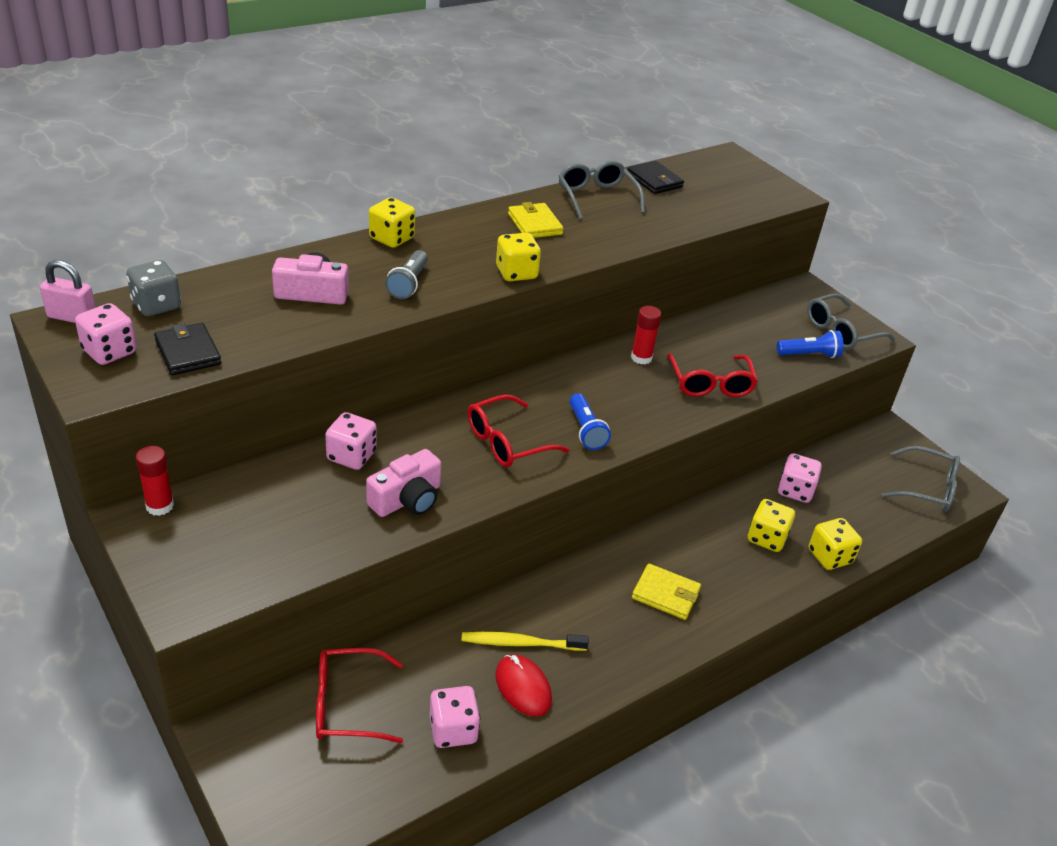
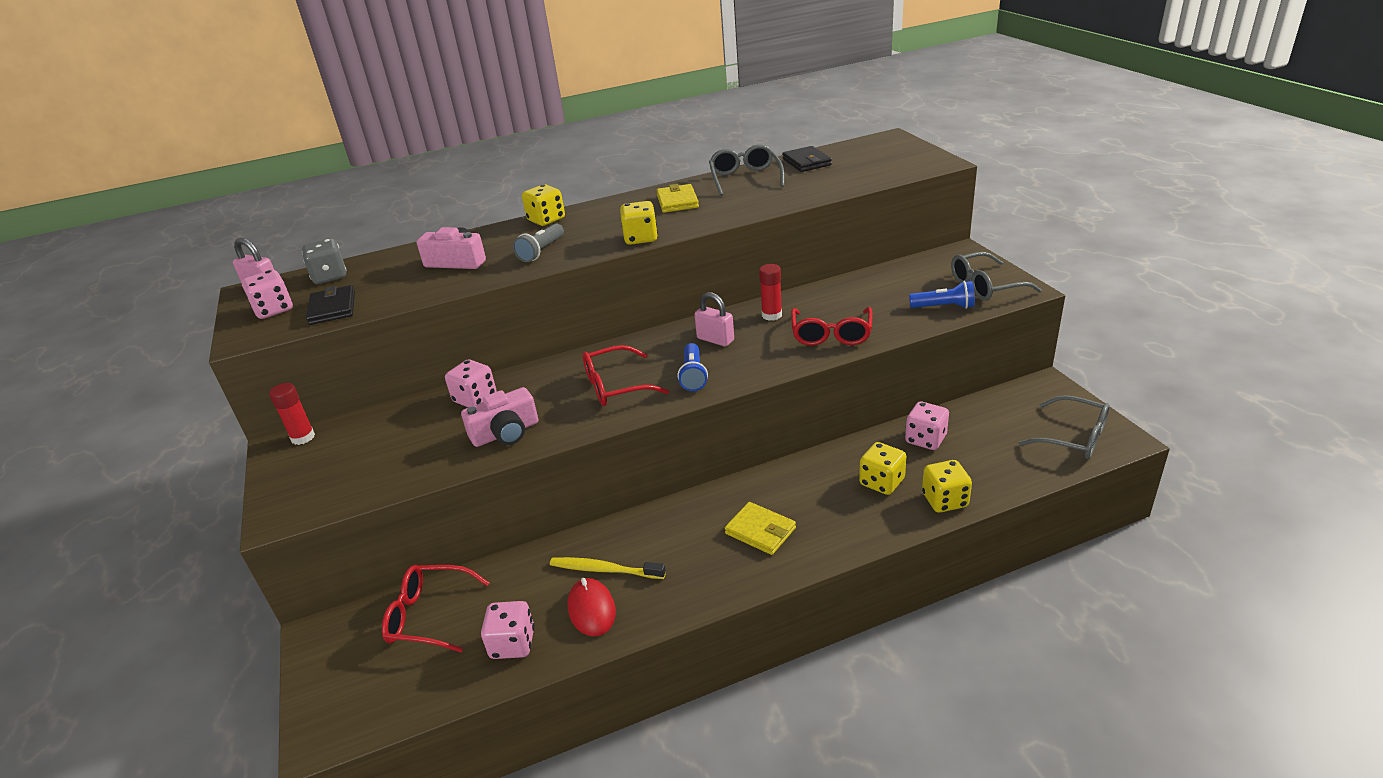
camera: 20 degrees right, 5 degrees down
none -> pink padlock [694,292,734,347]

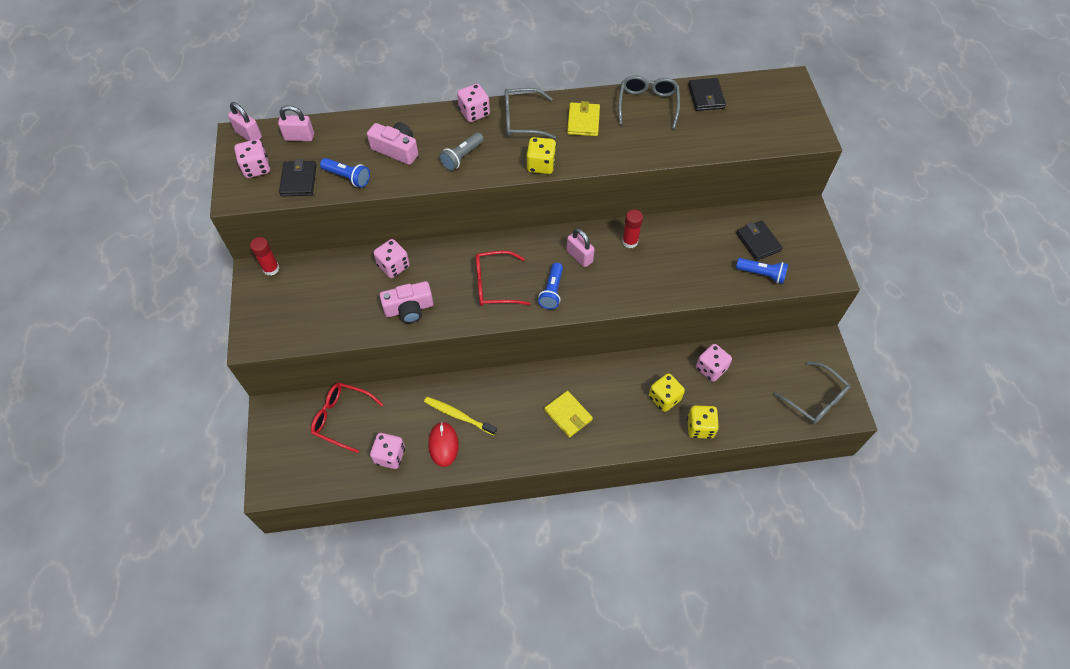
camera: 10 degrees right, 25 degrees up
grey dice [302,239,346,284] -> pink padlock [278,105,314,141]
yellow dice [522,184,565,226] -> pink dice [457,84,490,122]
red glasses [791,307,872,346] -> none
grey glasses [951,252,1042,301] -> grey glasses moved to [505,88,556,139]
none -> blue flashlight [320,158,370,188]
none -> black wallet [736,220,783,261]

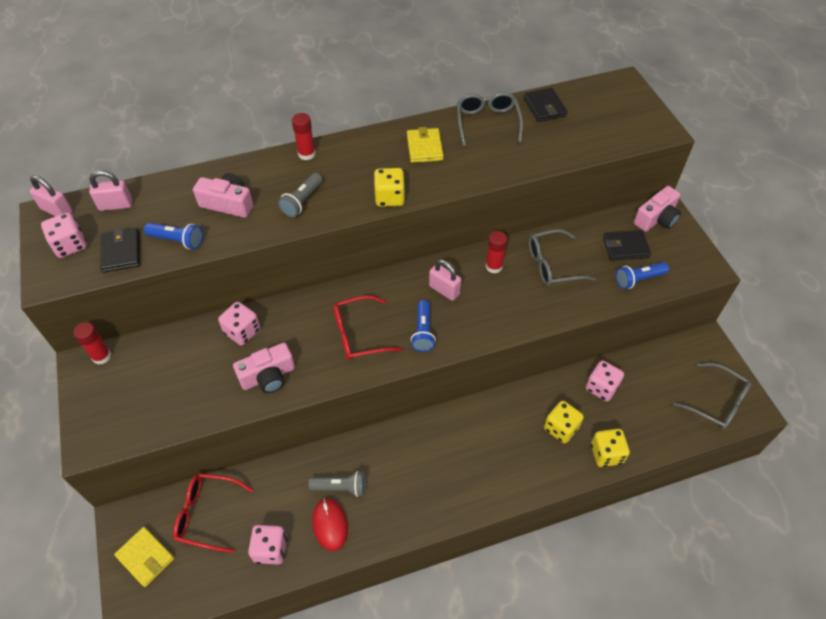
camera: 10 degrees left, 5 degrees down
yellow toothbrush [424,397,497,435] -> grey flashlight [309,471,366,497]
pink dice [457,84,490,122] -> red glue stick [292,113,316,160]
grey glasses [505,88,556,139] -> grey glasses moved to [529,229,596,286]
yellow wallet [544,391,593,438] -> yellow wallet moved to [114,527,174,587]
black wallet [736,220,783,261] -> black wallet turned 60 degrees counterclockwise [603,230,651,260]
blue flashlight [736,258,788,284] -> blue flashlight turned 150 degrees clockwise [616,262,669,289]
none -> pink camera [634,186,681,232]

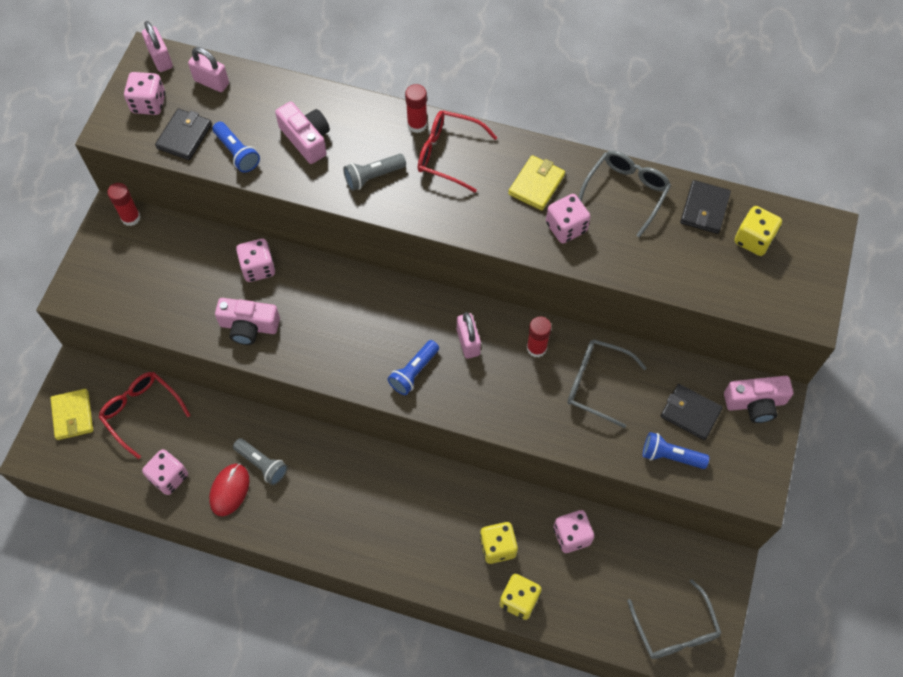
camera: 35 degrees right, 10 degrees up
red glasses [333,295,403,360] -> red glasses moved to [418,111,497,193]
yellow dice [374,168,405,207] -> yellow dice moved to [734,206,782,256]
none -> pink dice [546,194,591,243]

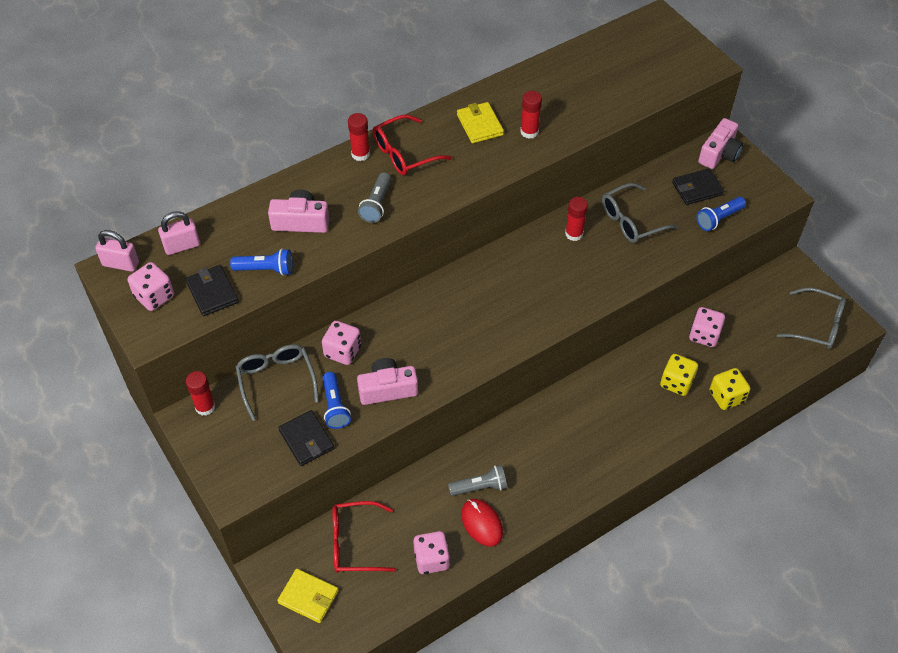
camera: 50 degrees left, 10 degrees down
pink camera [215,298,280,345] -> pink camera turned 150 degrees counterclockwise [357,358,418,405]
blue flashlight [388,340,439,395] -> blue flashlight moved to [322,372,351,429]
pink padlock [457,312,481,359] -> none
pink dice [546,194,591,243] -> red glue stick [520,91,542,139]
grey glasses [578,151,671,238] -> grey glasses moved to [236,344,319,421]
black wallet [680,180,731,234] -> black wallet moved to [278,410,334,466]
yellow dice [734,206,782,256] -> none

